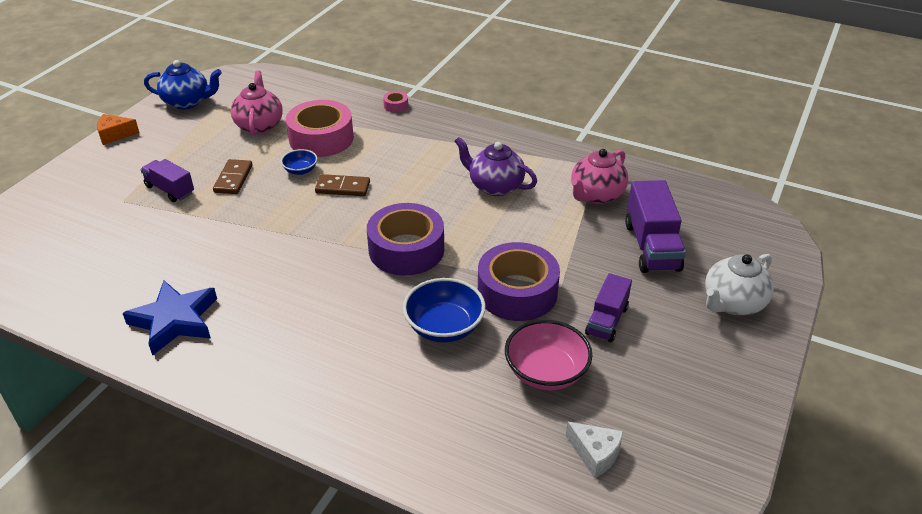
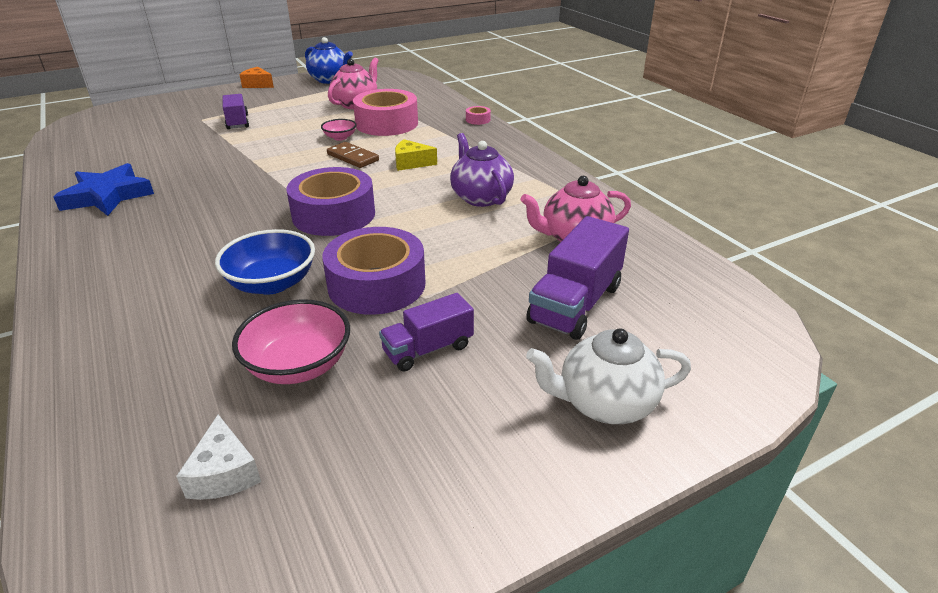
camera: 35 degrees right, 5 degrees down
brown domino [213,159,252,194] -> none
blue bowl [281,149,317,175] -> pink bowl [321,119,357,141]
none -> yellow cheese [395,139,437,171]

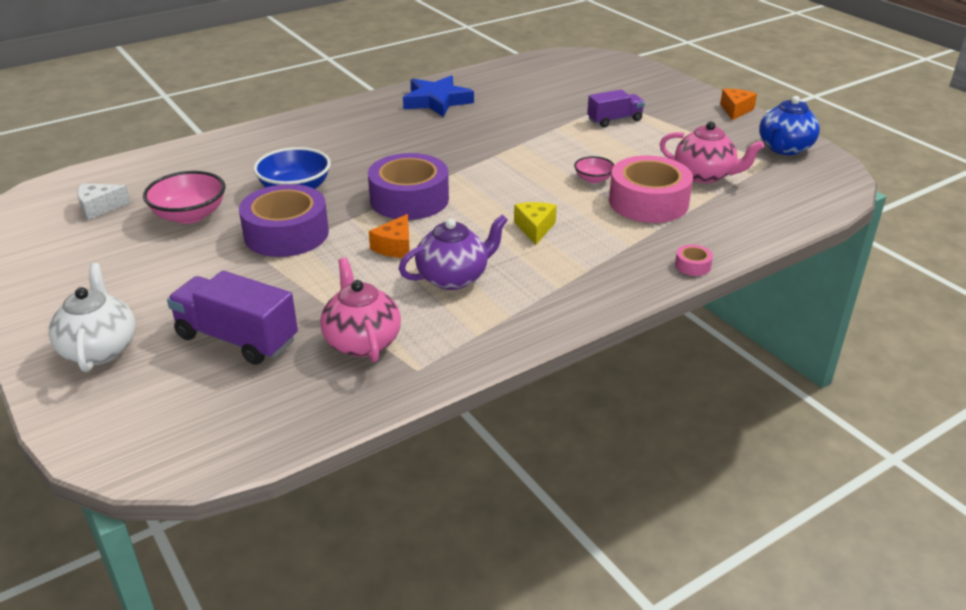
camera: 85 degrees right, 0 degrees up
brown domino [327,142,379,168] -> none
purple truck [379,293,474,372] -> none
none -> orange cheese [369,214,410,258]

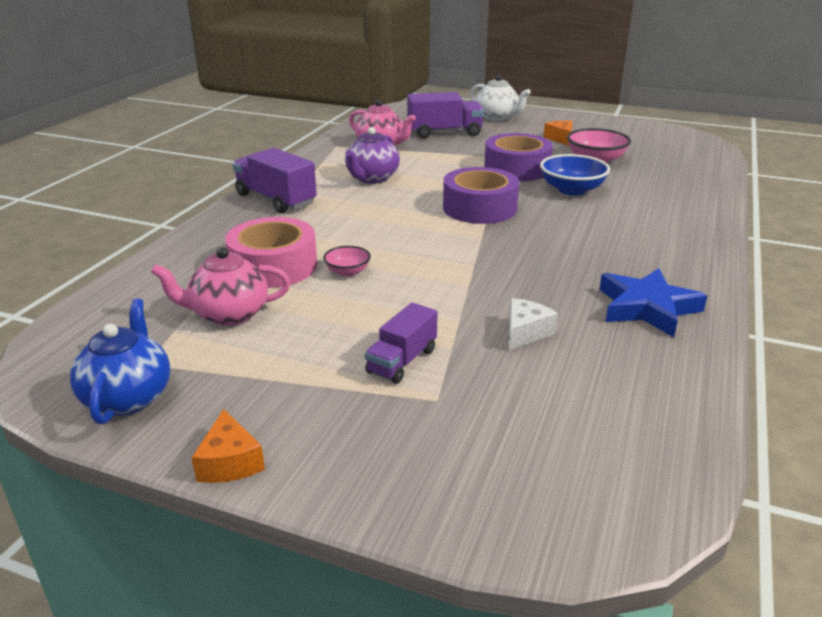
camera: 145 degrees right, 5 degrees down
white cheese [77,183,131,220] -> white cheese moved to [508,298,558,351]
orange cheese [369,214,410,258] -> orange cheese moved to [543,121,573,146]
yellow cheese [514,202,557,245] -> none
pink tape [675,244,713,276] -> none
none -> purple truck [233,148,317,213]

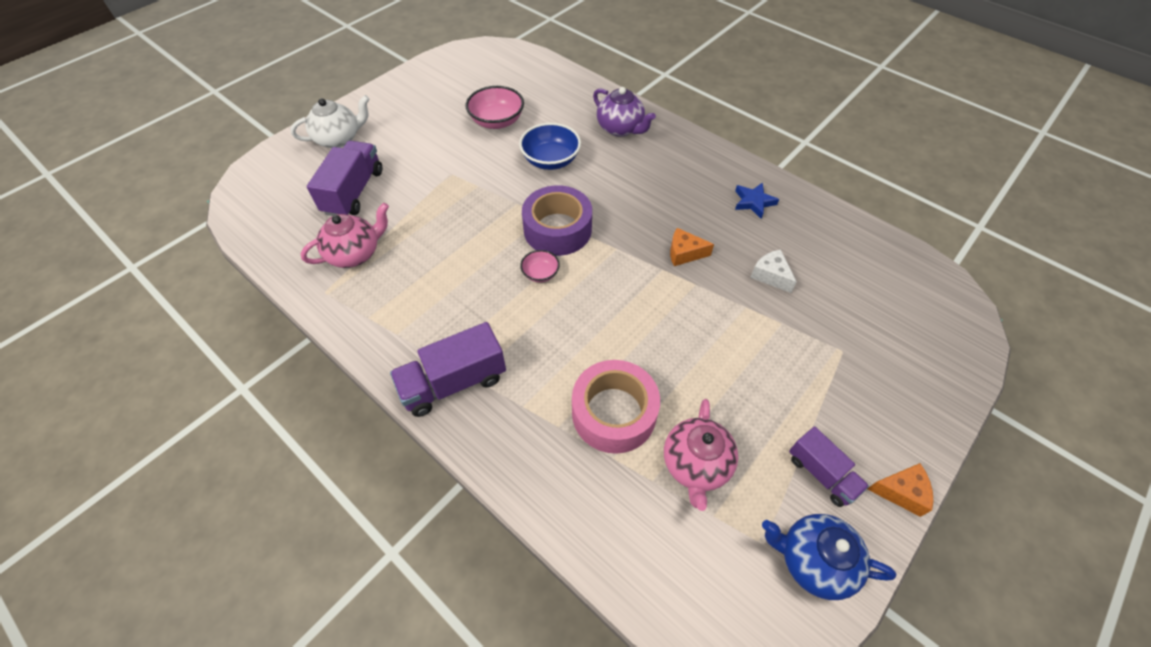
camera: 70 degrees left, 25 degrees up
pink bowl [323,246,371,276] -> pink bowl moved to [520,250,560,282]
purple teapot [345,127,400,184] -> purple teapot moved to [593,87,656,137]
purple truck [365,303,438,384] -> purple truck moved to [789,426,869,507]
purple tape [484,133,553,181] -> none
orange cheese [543,121,573,146] -> orange cheese moved to [670,228,714,266]
blue star [599,268,707,337] -> blue star [735,183,779,218], size x0.61

